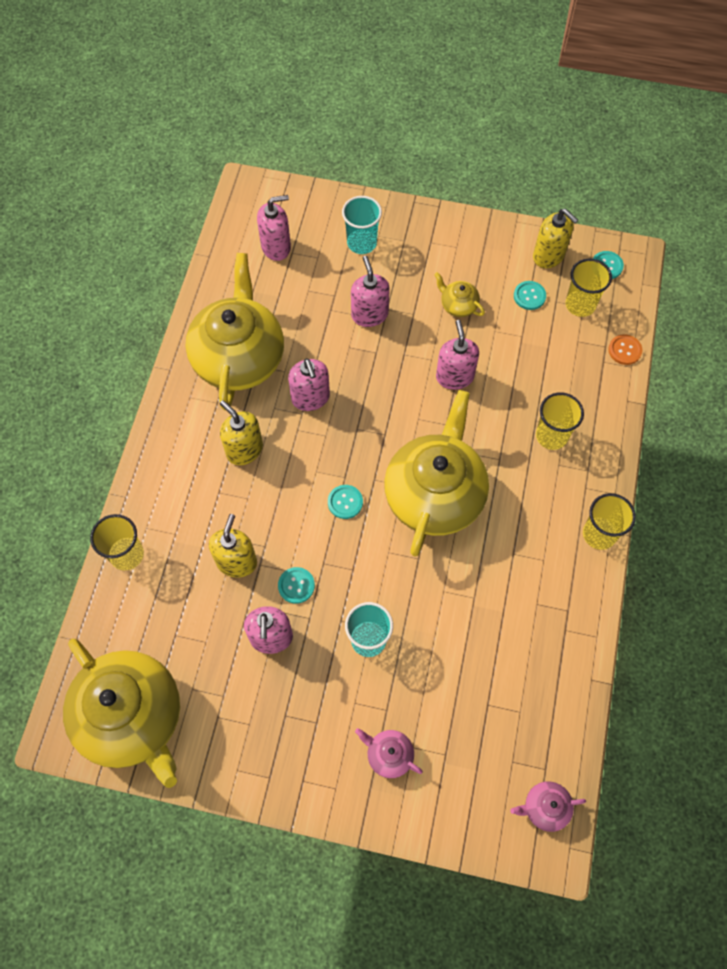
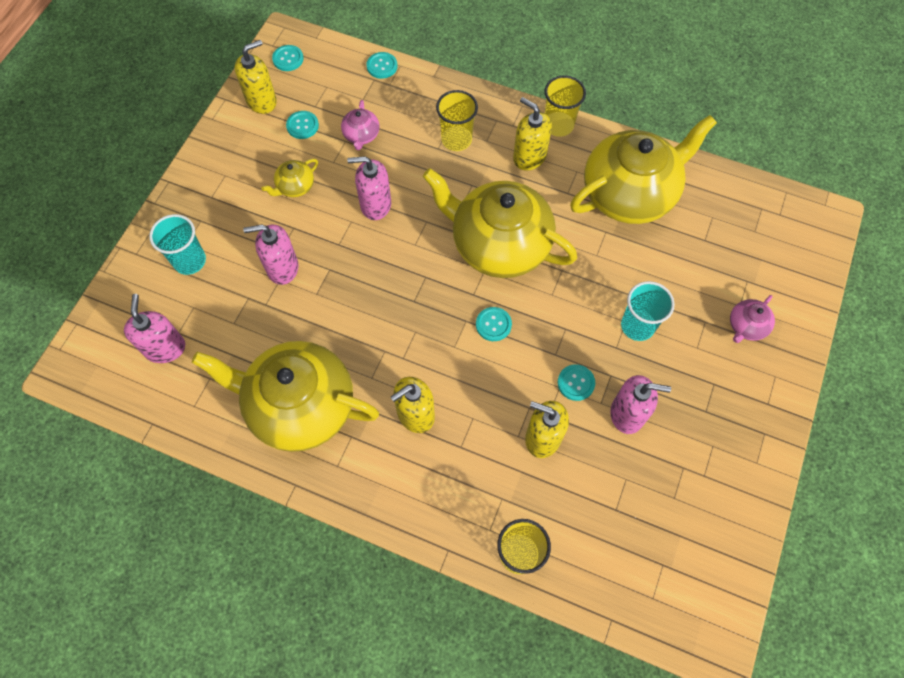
camera: 80 degrees left, 0 degrees up
yellow teapot [63,639,180,788] -> yellow teapot moved to [570,115,717,224]
pink soap dispenser [288,358,330,411] -> none
pink teapot [510,781,586,832] -> pink teapot moved to [341,100,379,150]
yellow cup [565,259,612,317] -> none
orange button [608,334,643,365] -> turquoise button [366,52,397,79]
none -> yellow soap dispenser [513,97,552,171]

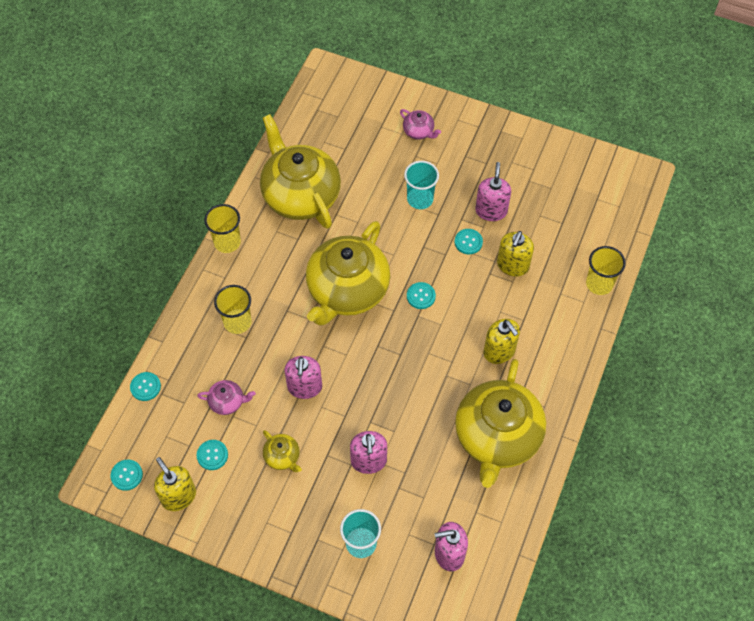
camera: 90 degrees left, 5 degrees down
yellow soap dispenser [513,97,552,171] -> none

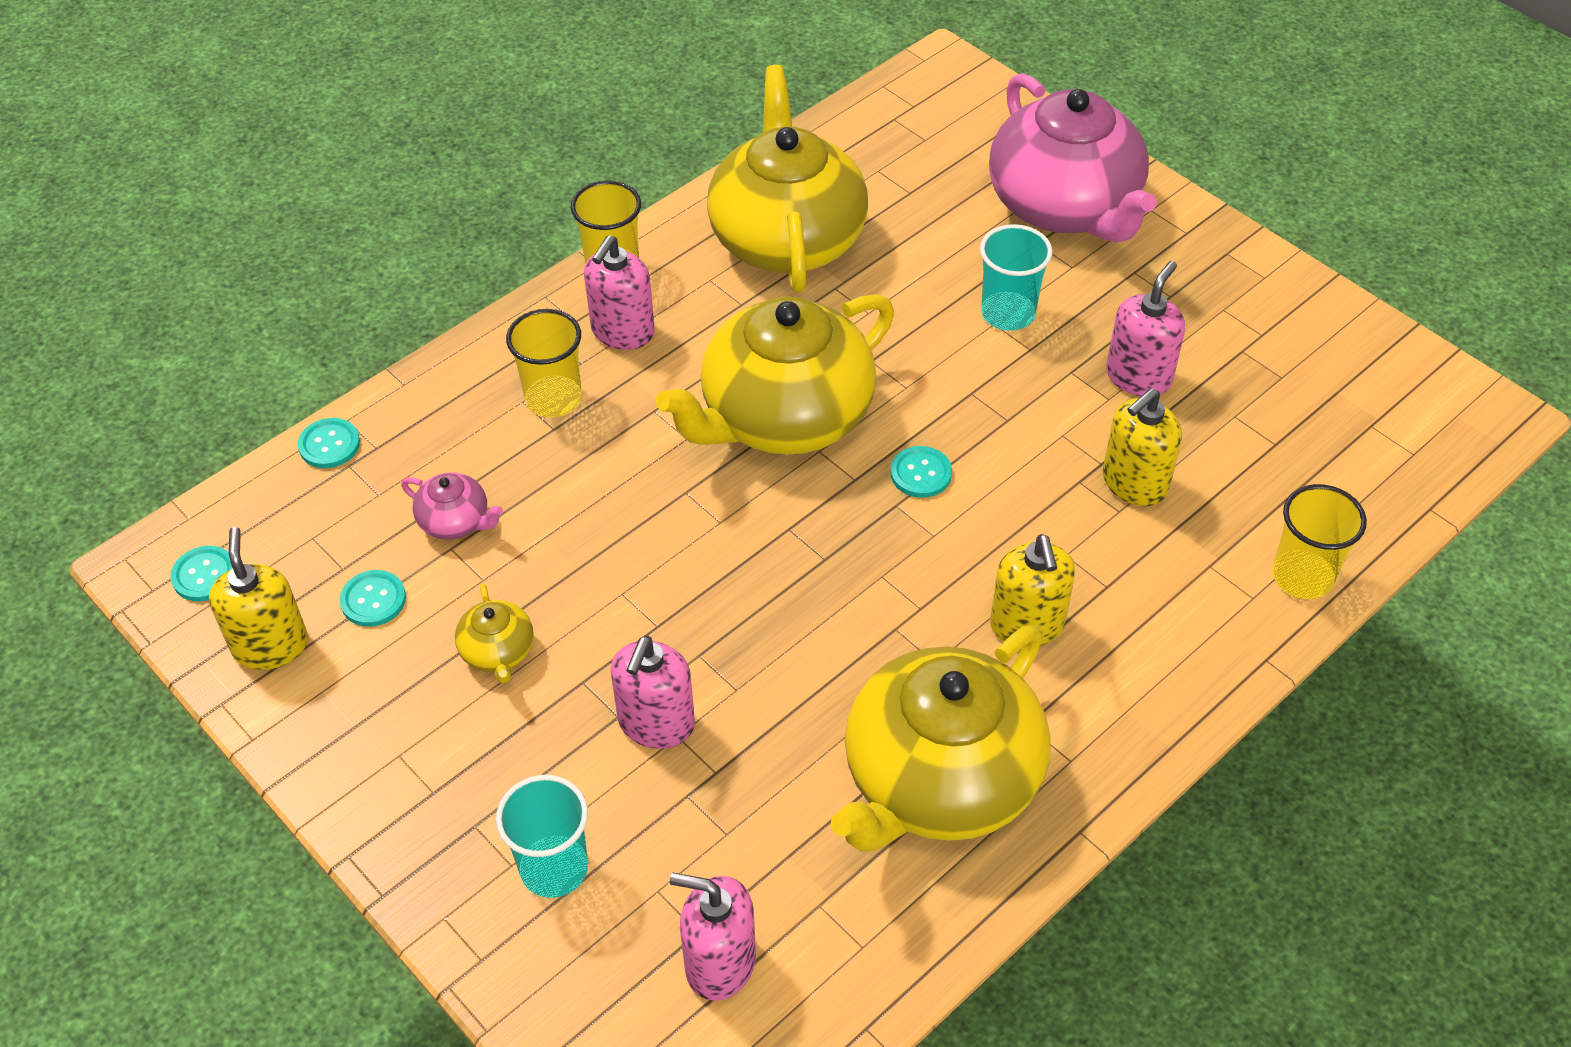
camera: 25 degrees right, 10 degrees down
pink soap dispenser [284,356,322,399] -> pink soap dispenser moved to [584,235,655,350]
pink teapot [400,109,441,140] -> pink teapot [989,73,1157,242], size x2.44
turquoise button [454,229,483,254] -> none

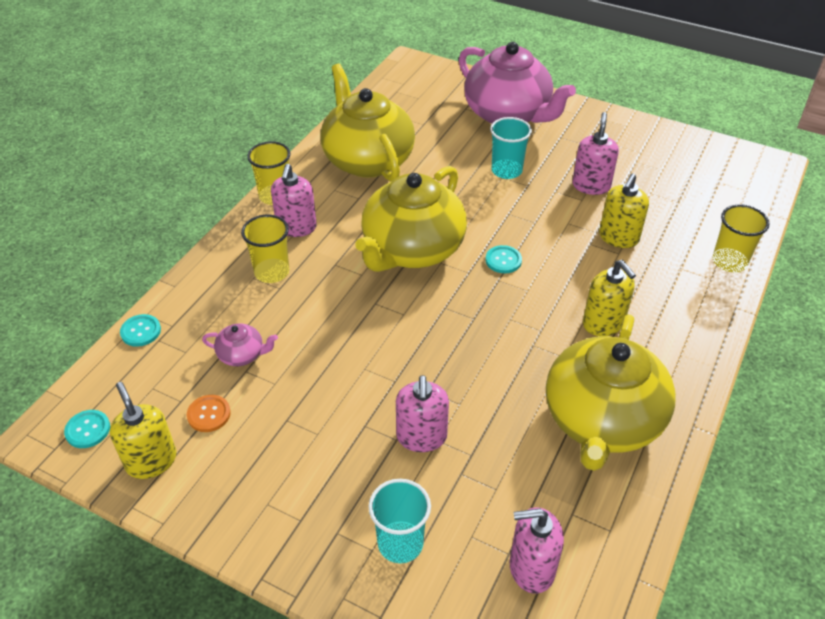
camera: 20 degrees left, 5 degrees down
turquoise button [340,570,406,627] -> orange button [187,395,231,432]
yellow teapot [455,584,534,683] -> none

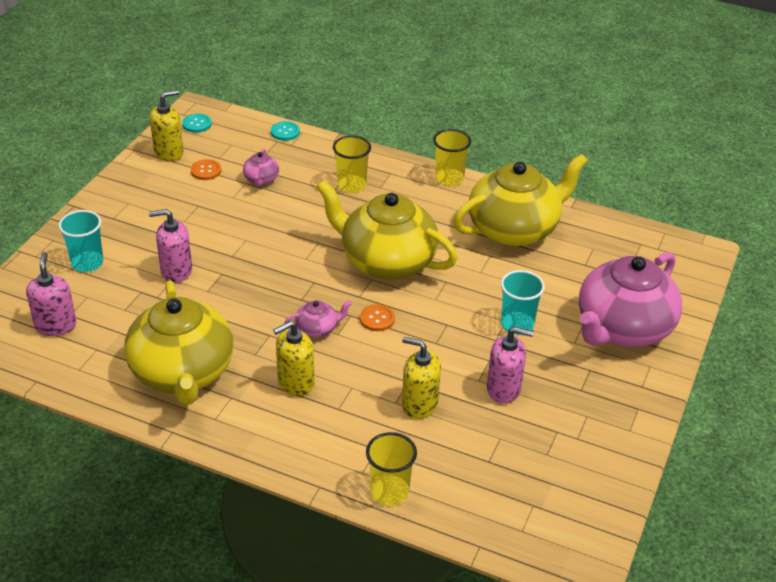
camera: 85 degrees right, 5 degrees down
pink soap dispenser [271,164,317,237] -> none
turquoise button [486,245,522,273] -> orange button [360,304,395,331]
yellow teapot [546,314,676,471] -> yellow teapot turned 120 degrees counterclockwise [124,280,233,405]
none -> pink teapot [285,300,352,338]

